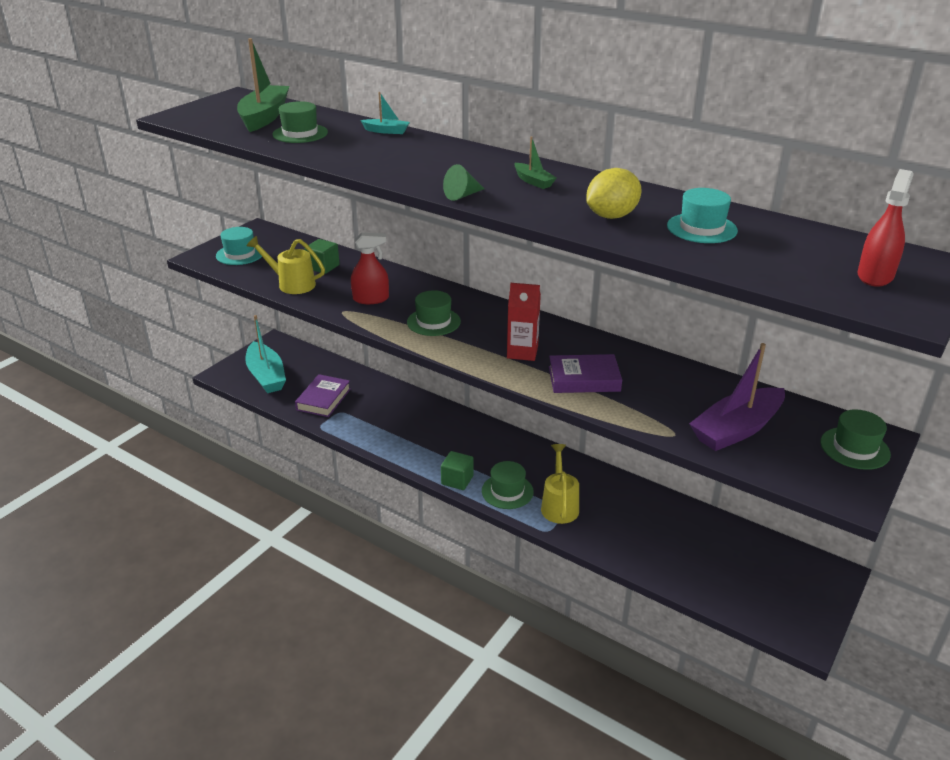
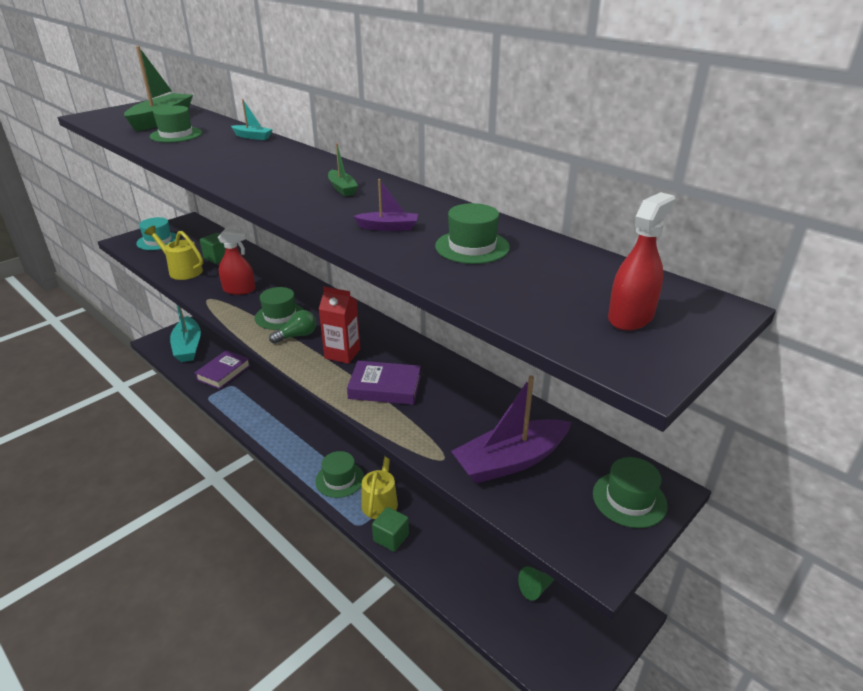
camera: 10 degrees right, 0 degrees up
green cube [441,451,474,490] -> green cube moved to [372,507,409,552]
green cone [443,164,484,201] -> green cone moved to [518,566,554,601]
yellow lemon [586,168,642,219] -> purple boat [353,179,418,231]
turquoise hat [667,188,738,243] -> green hat [435,203,510,264]
none -> green light bulb [269,310,316,344]

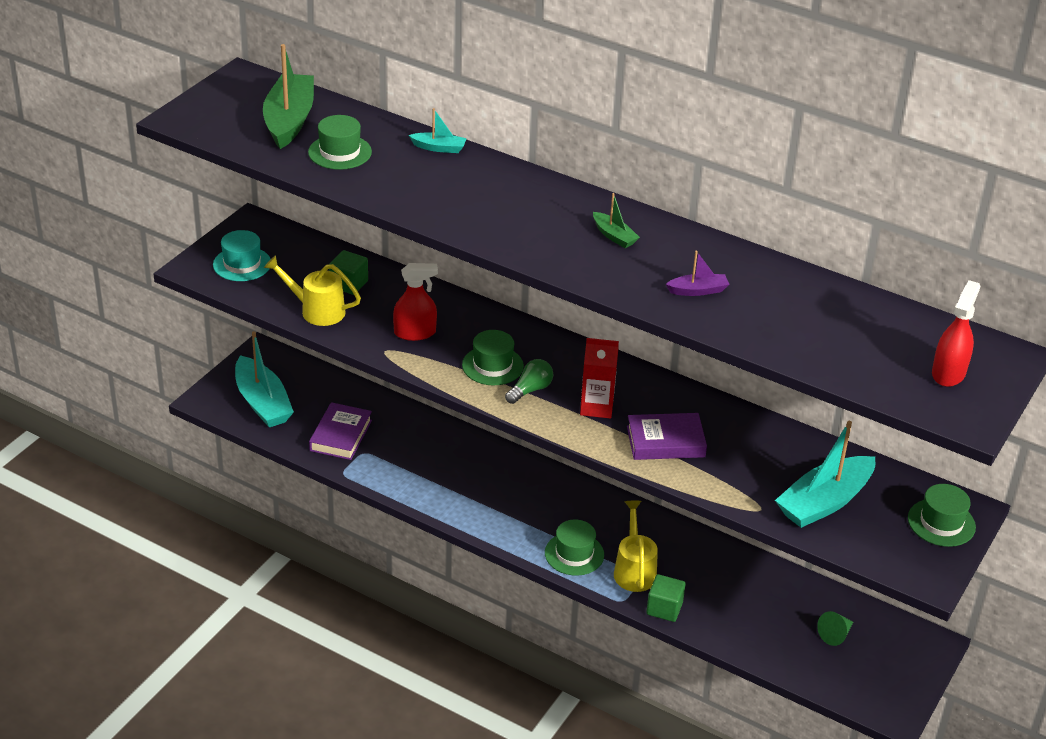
camera: 15 degrees left, 5 degrees up
green hat [435,203,510,264] -> none
purple boat [451,375,571,483] -> turquoise boat [775,421,875,528]

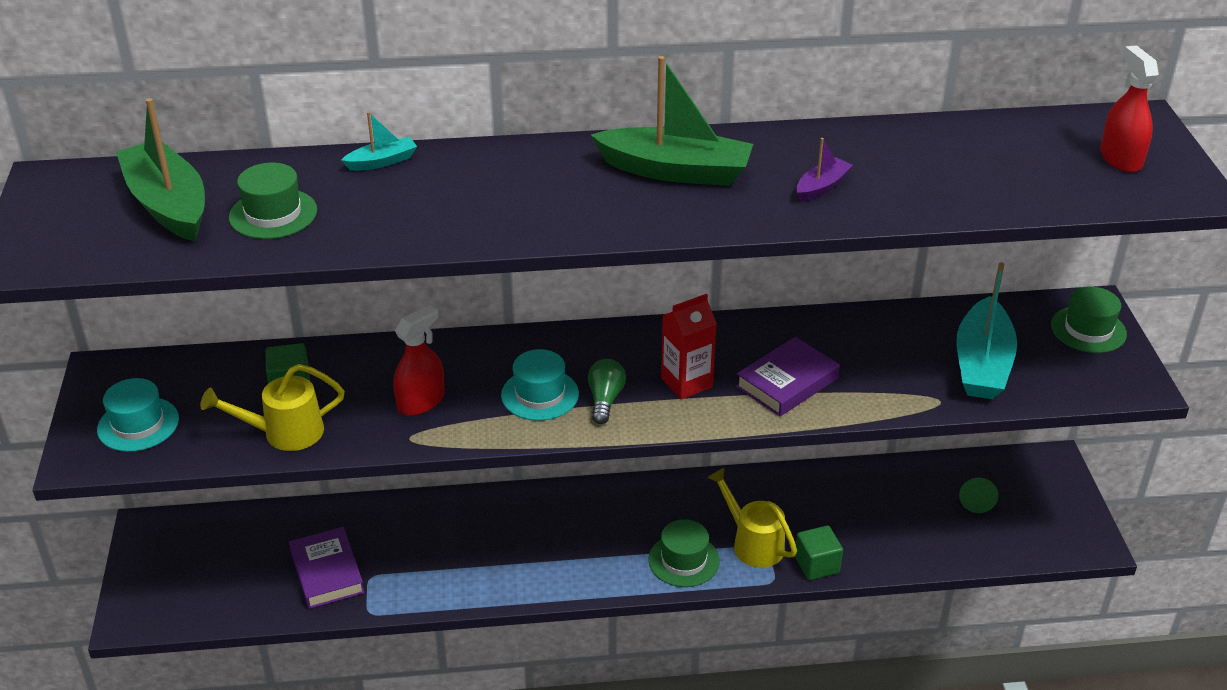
camera: 35 degrees left, 0 degrees up
turquoise boat [235,331,294,427] -> none
green hat [462,330,524,385] -> turquoise hat [501,349,579,421]
green boat [593,193,640,248] -> green boat [591,56,753,186], size x2.10

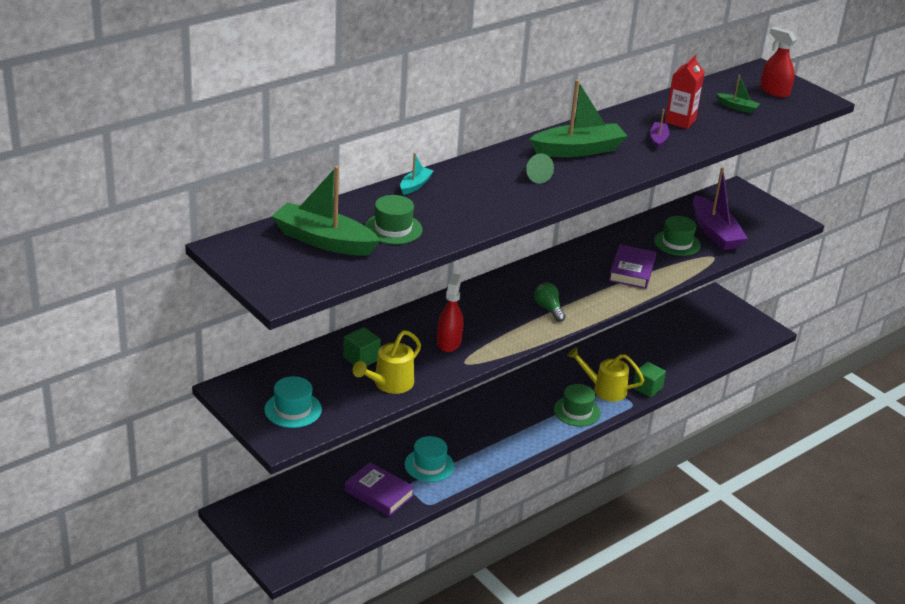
camera: 35 degrees left, 5 degrees down
turquoise hat [501,349,579,421] -> turquoise hat moved to [404,436,454,482]
red carton [661,294,717,399] -> red carton moved to [665,55,705,129]
turquoise boat [957,262,1017,399] -> purple boat [693,167,748,250]
green cone [959,478,998,513] -> green cone moved to [526,153,554,184]
green hat [1051,286,1127,353] -> green hat moved to [654,216,701,256]
none -> green boat [717,75,760,113]

